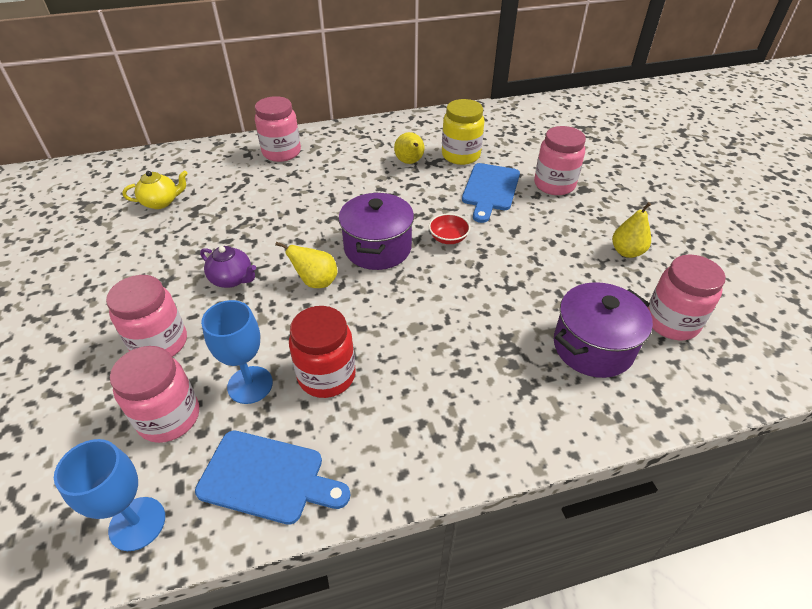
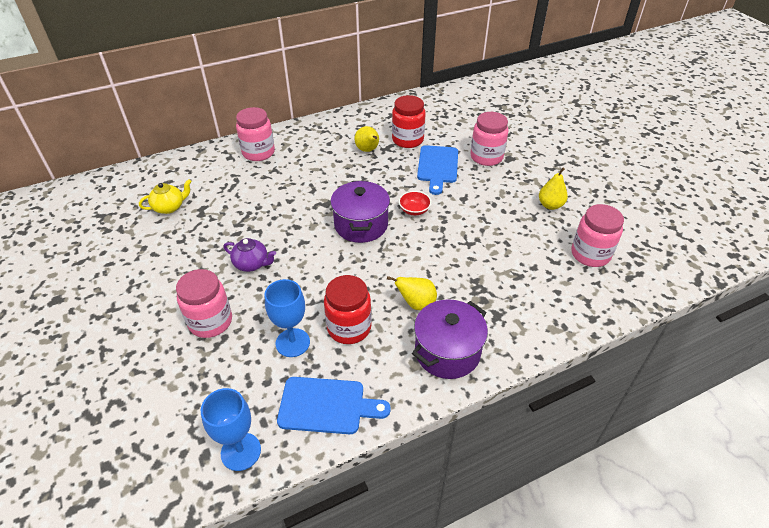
camera: 10 degrees left, 0 degrees up
pink jar [110,346,199,443] -> none
yellow pear [275,242,338,288] -> yellow pear moved to [387,276,437,310]
yellow jar [442,99,484,165] -> red jar [392,95,425,148]
purple pot [554,282,653,378] -> purple pot moved to [412,299,488,379]

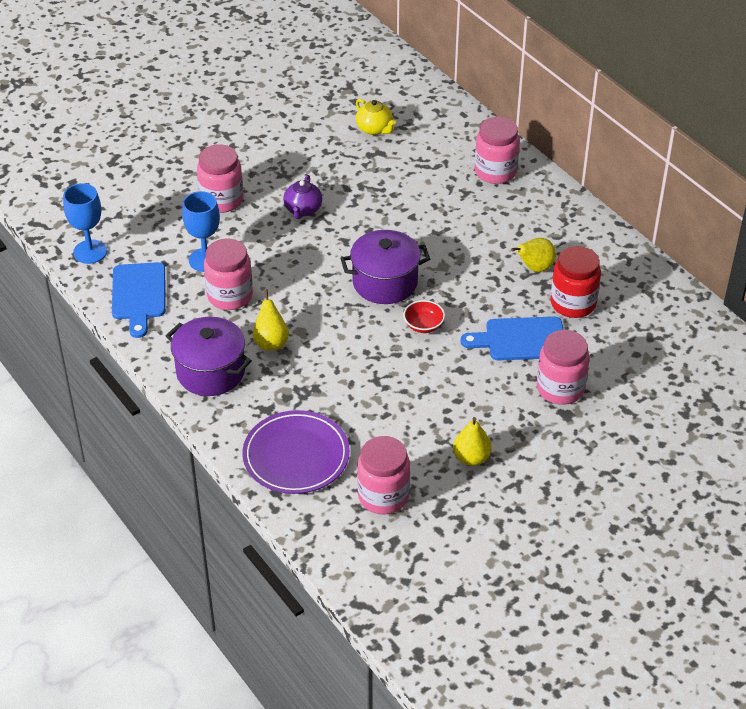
camera: 80 degrees right, 0 degrees up
red jar [324,275,372,344] -> pink jar [204,238,253,310]
none -> purple plate [242,410,350,494]

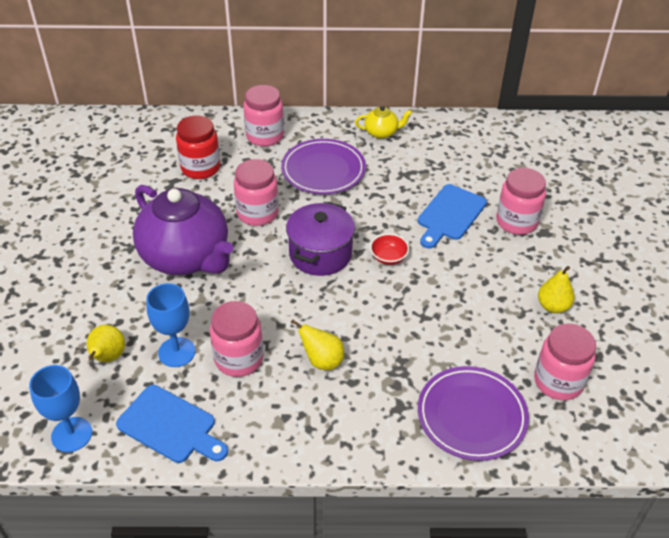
camera: 55 degrees left, 0 degrees up
purple pot [166,317,252,396] -> none
pink jar [197,144,243,213] -> pink jar moved to [234,159,279,226]
purple teapot [283,175,322,219] -> purple teapot [133,185,234,275], size x2.32
yellow teapot [356,99,396,135] -> yellow teapot moved to [355,106,412,139]
yellow pear [511,238,556,272] -> yellow pear moved to [87,325,125,362]
red jar [551,246,601,318] -> red jar moved to [176,115,220,179]
none -> purple plate [281,139,366,194]

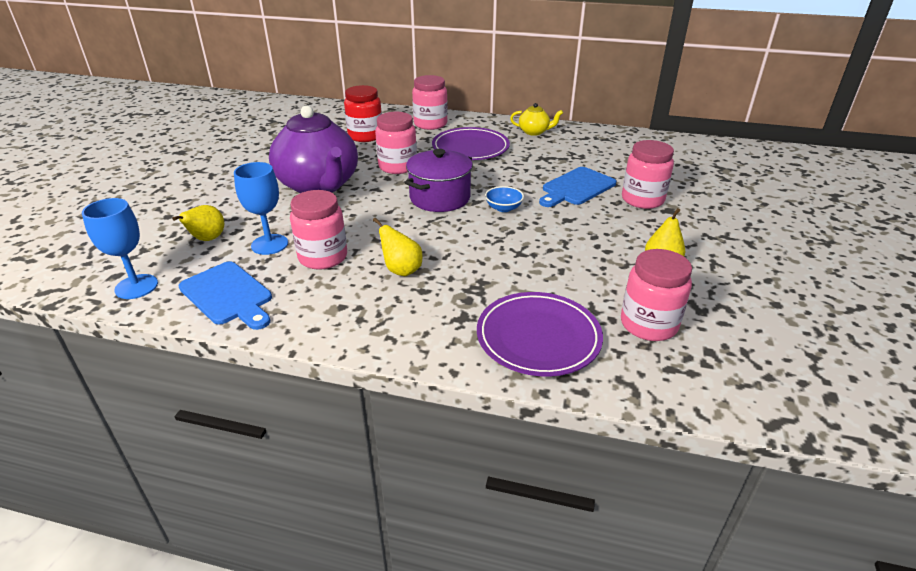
camera: 15 degrees right, 10 degrees down
red bowl [370,234,409,265] -> blue bowl [485,186,524,212]

